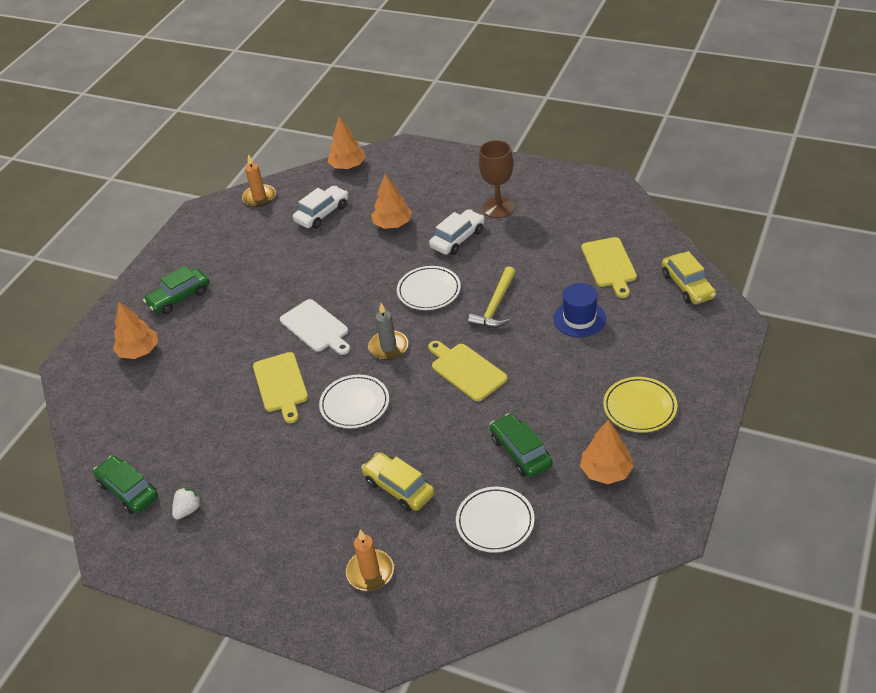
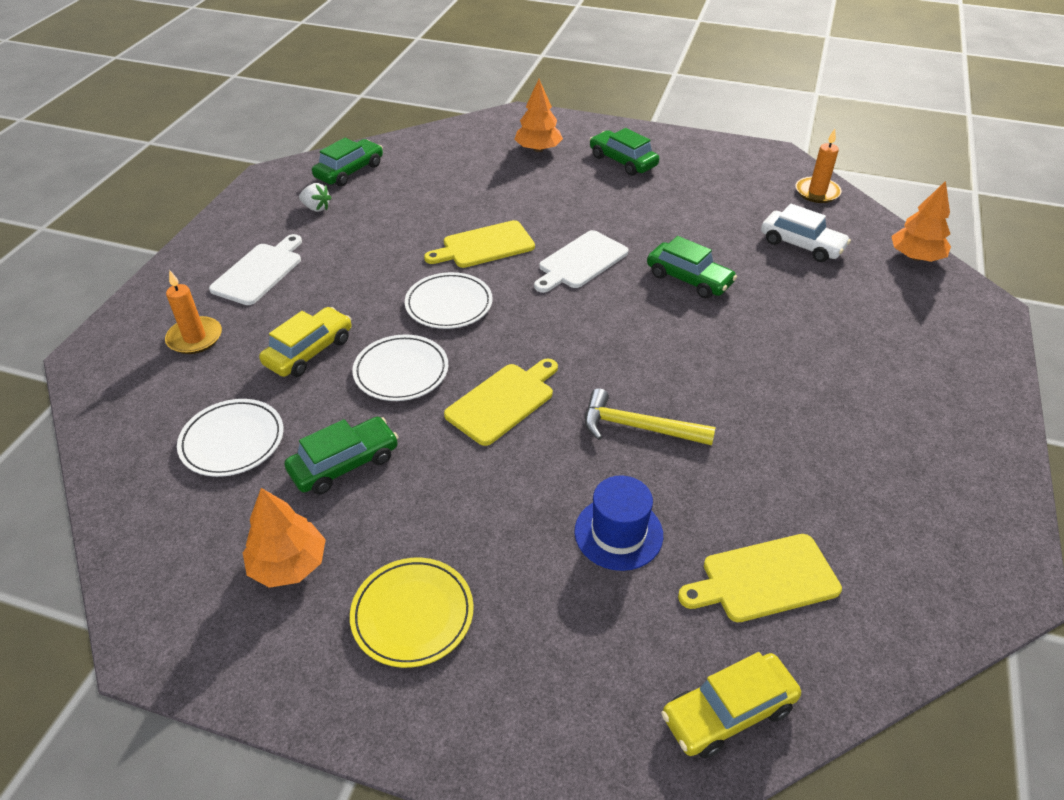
camera: 80 degrees right, 0 degrees up
grey candle [368,303,408,360] -> none
orange tree [371,174,412,229] -> none
white plate [397,266,461,310] -> white plate moved to [352,334,448,401]
white car [429,209,485,255] -> none
brown goblet [478,140,515,218] -> none
none -> white cutting board [209,234,302,305]
none -> green car [647,236,737,299]

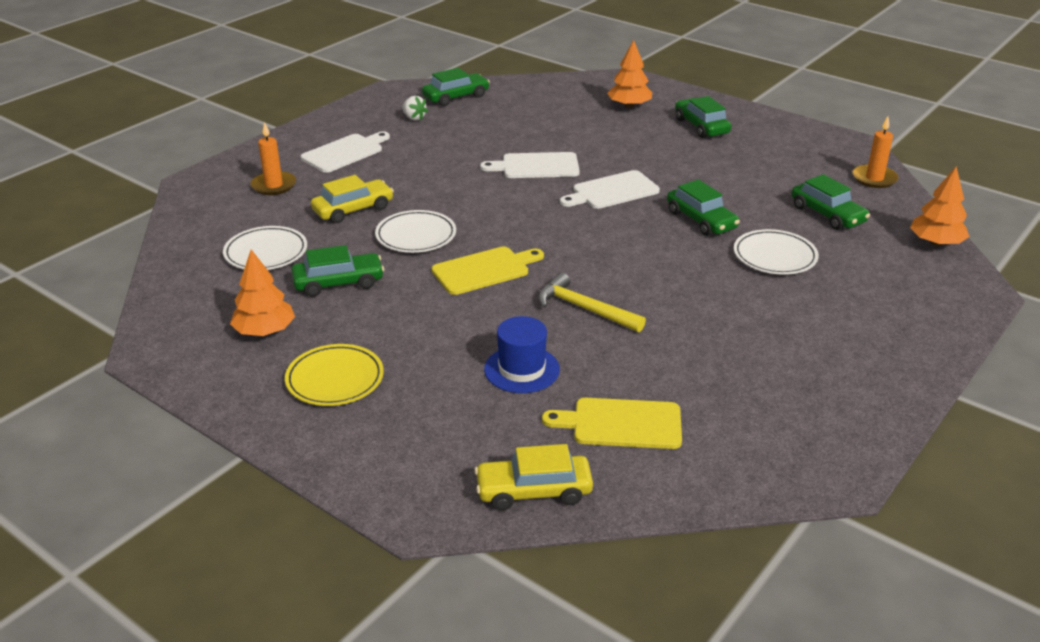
camera: 20 degrees right, 10 degrees down
white plate [405,272,493,329] -> white plate moved to [734,229,819,275]
yellow cutting board [424,220,535,268] -> white cutting board [480,152,580,178]
white car [761,204,851,262] -> green car [791,174,870,230]

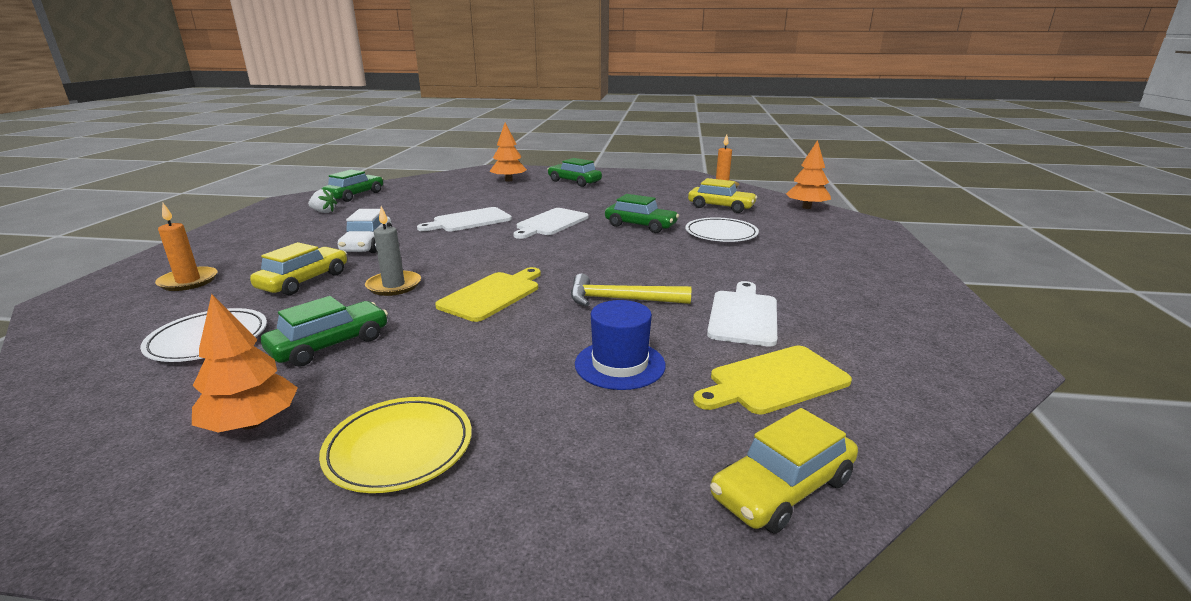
camera: 30 degrees left, 10 degrees down
white cutting board [301,131,390,173] -> white cutting board moved to [707,281,777,347]
white plate [375,210,456,253] -> grey candle [365,206,421,296]
green car [791,174,870,230] -> yellow car [688,178,757,213]
none -> white car [338,209,392,253]

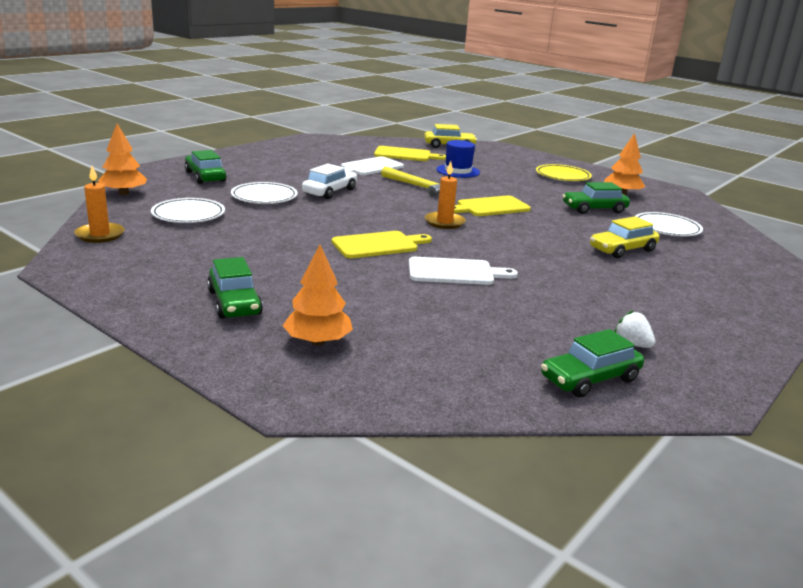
camera: 150 degrees left, 0 degrees up
orange candle [155,203,218,291] -> orange candle moved to [425,161,466,229]
white car [338,209,392,253] -> white car moved to [302,164,357,199]
grey candle [365,206,421,296] -> none
white cutting board [513,208,588,239] -> yellow cutting board [332,231,432,258]
green car [605,194,679,233] -> green car moved to [185,150,227,184]
yellow car [688,178,757,213] -> white plate [151,198,225,223]

